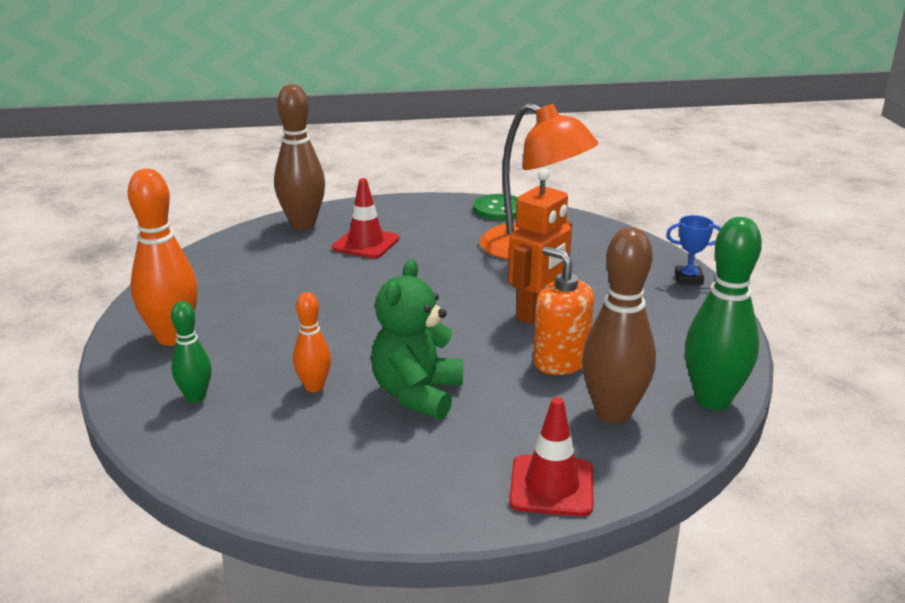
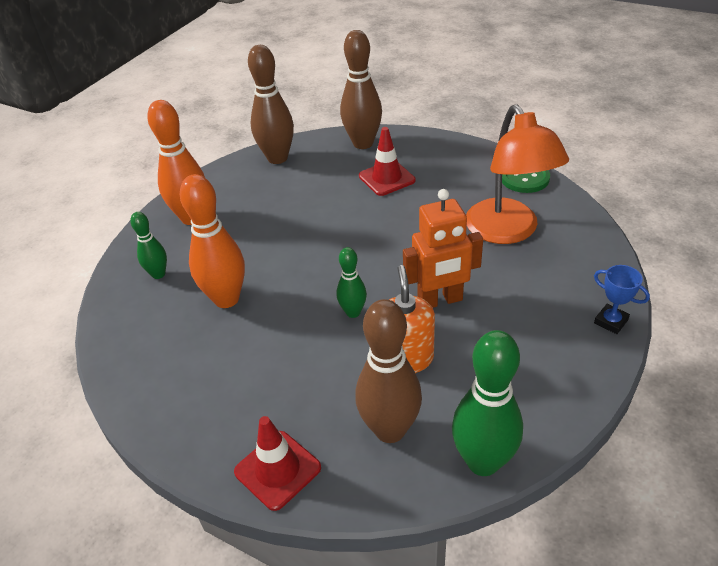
camera: 40 degrees right, 15 degrees up
orange bowling pin [293,292,331,392] -> orange bowling pin [180,174,245,308], size x1.82
green teddy bear [371,259,463,420] -> none
none -> brown bowling pin [248,45,294,164]
none -> green bowling pin [336,247,367,318]

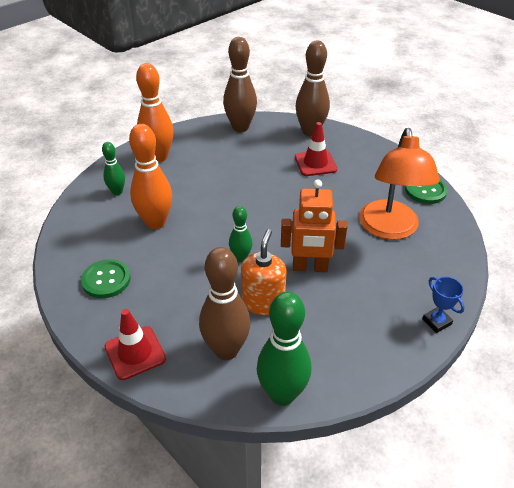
camera: 15 degrees right, 0 degrees up
none -> green button [81,259,131,298]

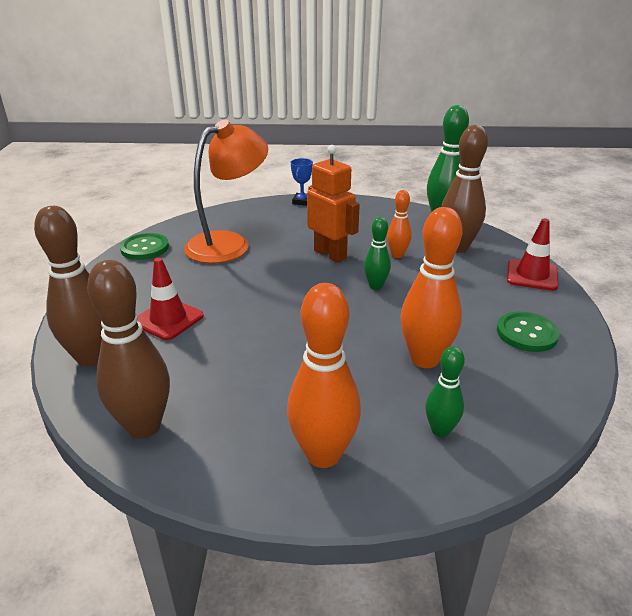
camera: 135 degrees left, 10 degrees down
orange soap dispenser [241,229,287,315] -> orange bowling pin [387,190,412,258]

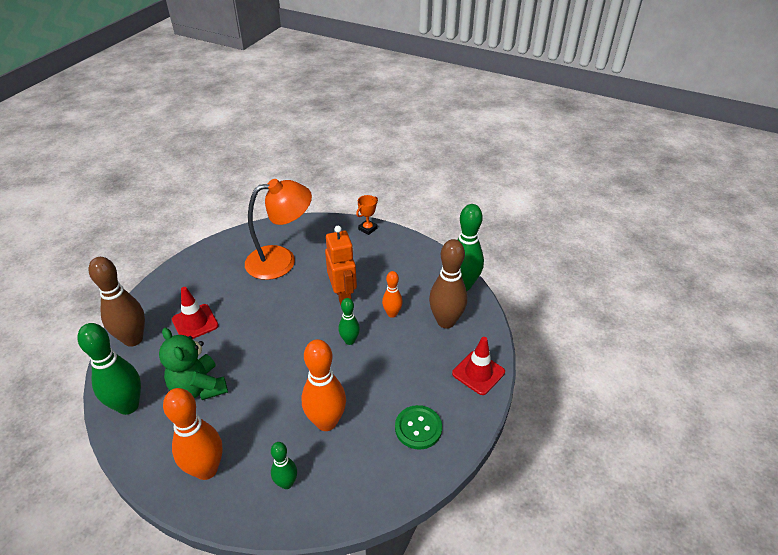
camera: 25 degrees right, 10 degrees up
brown bowling pin [87,260,170,439] -> green bowling pin [77,323,141,415]
green button [120,233,169,260] -> none
blue trophy [291,158,313,206] -> orange trophy [356,195,378,235]
none -> green teddy bear [159,328,228,400]

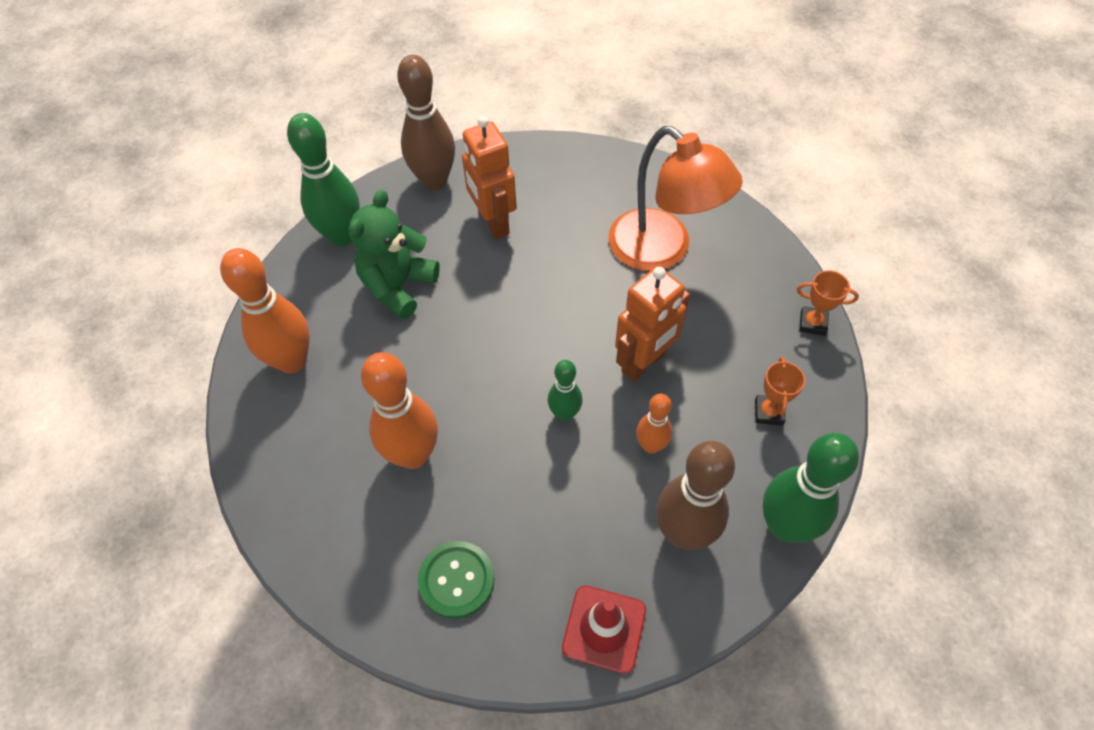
camera: 65 degrees right, 15 degrees up
red traffic cone [172,287,219,339] -> orange robot [462,116,517,239]
green bowling pin [271,442,297,489] -> none
none -> orange trophy [755,356,805,426]

